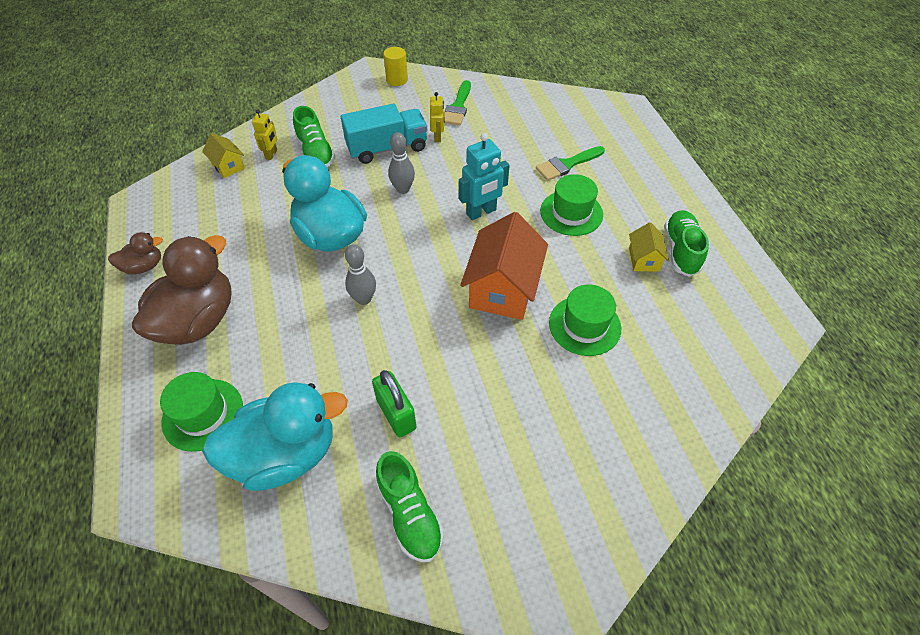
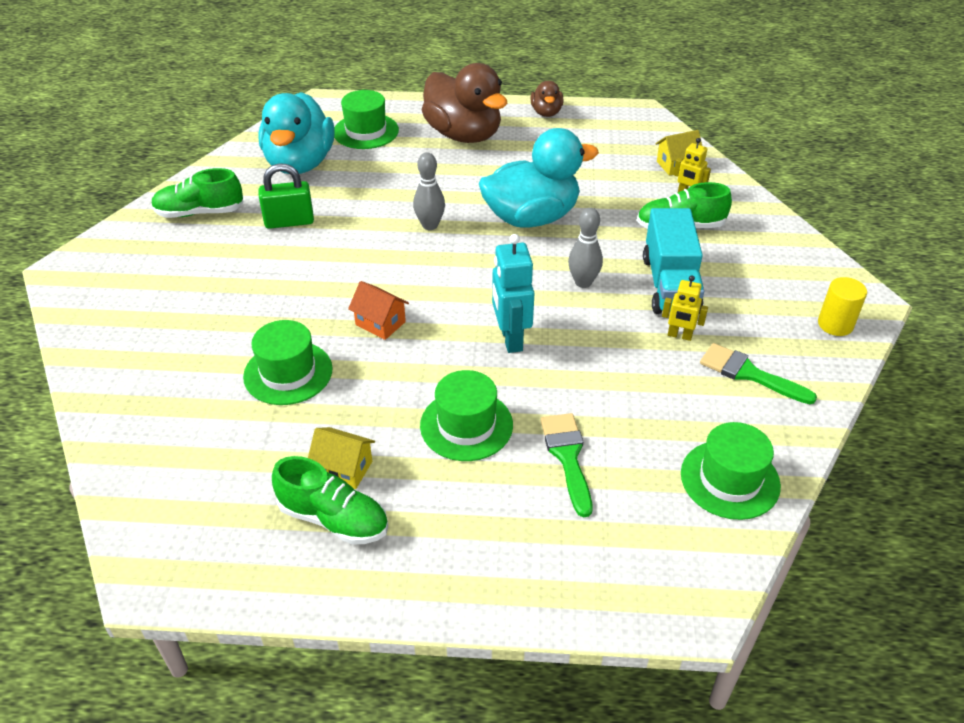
camera: 110 degrees right, 10 degrees down
orange house [460,212,548,320] -> orange house [348,281,409,340], size x0.50
none -> green hat [681,422,781,520]

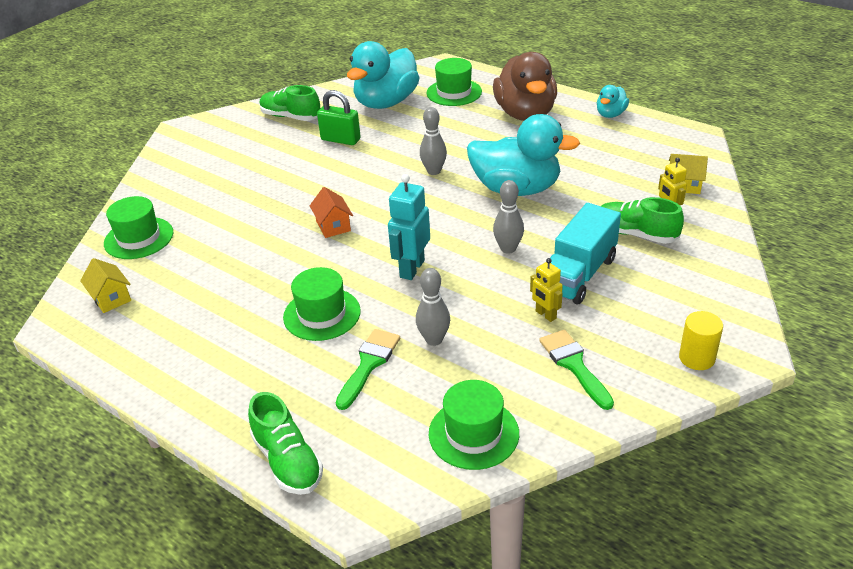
camera: 35 degrees right, 5 degrees down
green hat [243,320,333,405] -> green hat moved to [104,196,173,259]
green shoe [272,456,388,545] -> green shoe moved to [248,392,323,495]
yellow house [308,427,375,489] -> yellow house moved to [80,258,131,313]
brown duck [531,81,564,117] -> turquoise duck [597,85,629,118]
none -> grey bowling pin [416,268,450,346]

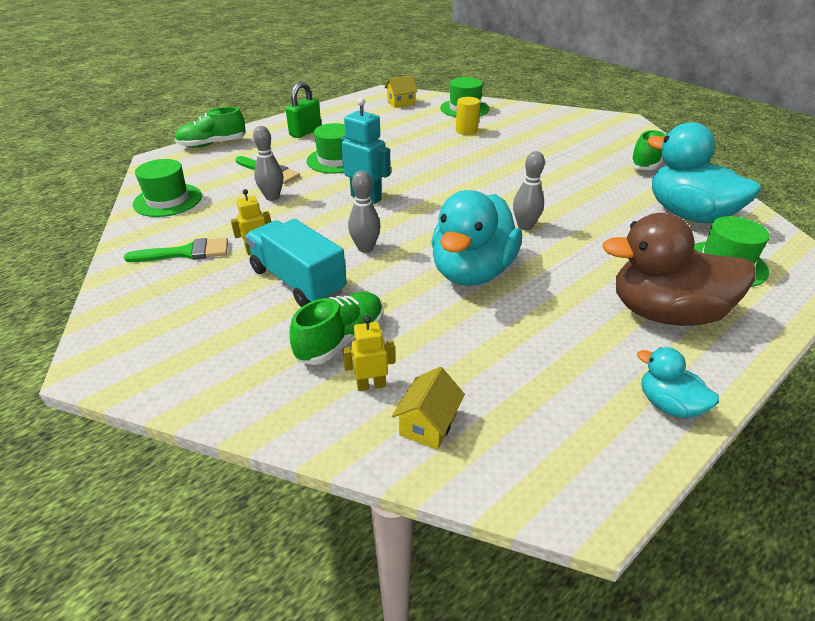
camera: 100 degrees right, 0 degrees up
orange house [310,187,353,238] -> none
green padlock [317,90,361,145] -> green padlock moved to [286,82,321,138]
yellow cylinder [679,311,723,370] -> yellow cylinder moved to [456,97,480,135]

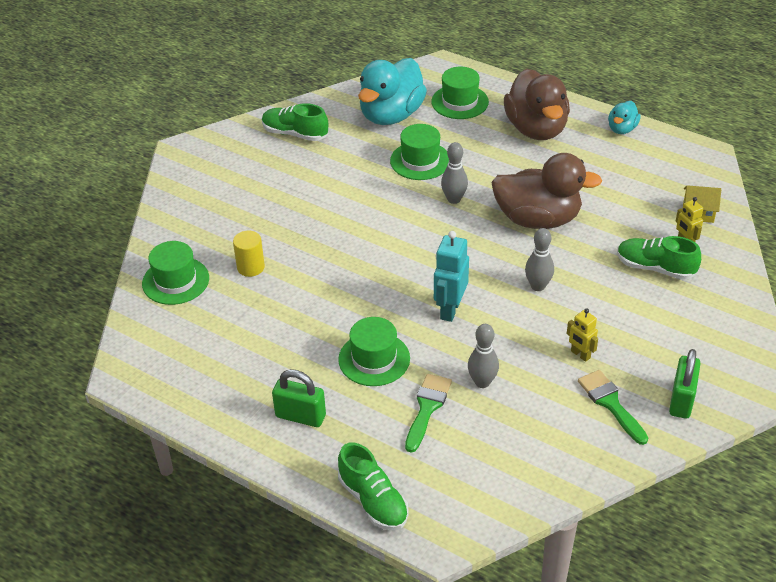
camera: 105 degrees left, 5 degrees up
green hat [133,159,202,217] -> green hat moved to [390,124,449,180]
turquoise truck [245,219,347,307] -> none
yellow house [385,75,418,108] -> none
turquoise duck [431,190,522,286] -> brown duck [491,153,602,229]
none -> green padlock [669,349,701,419]

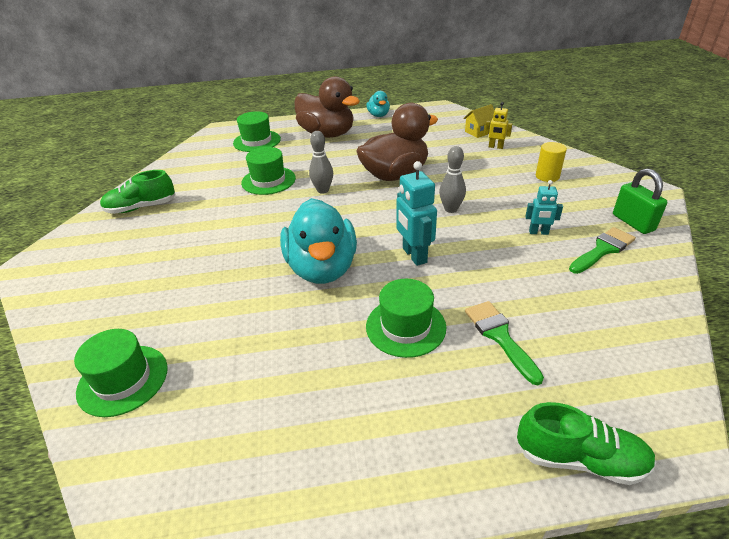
camera: 40 degrees left, 5 degrees down
yellow cylinder [233,230,265,277] -> yellow cylinder moved to [536,142,567,182]
green padlock [272,369,326,427] -> none
turquoise duck [358,58,427,125] -> turquoise duck moved to [280,198,357,284]
grey bowling pin [468,324,499,388] -> none
yellow robot [567,308,598,362] -> turquoise robot [525,180,563,235]
green brush [578,370,648,445] -> green brush turned 120 degrees clockwise [569,227,636,274]
green shoe [617,236,701,280] -> none

